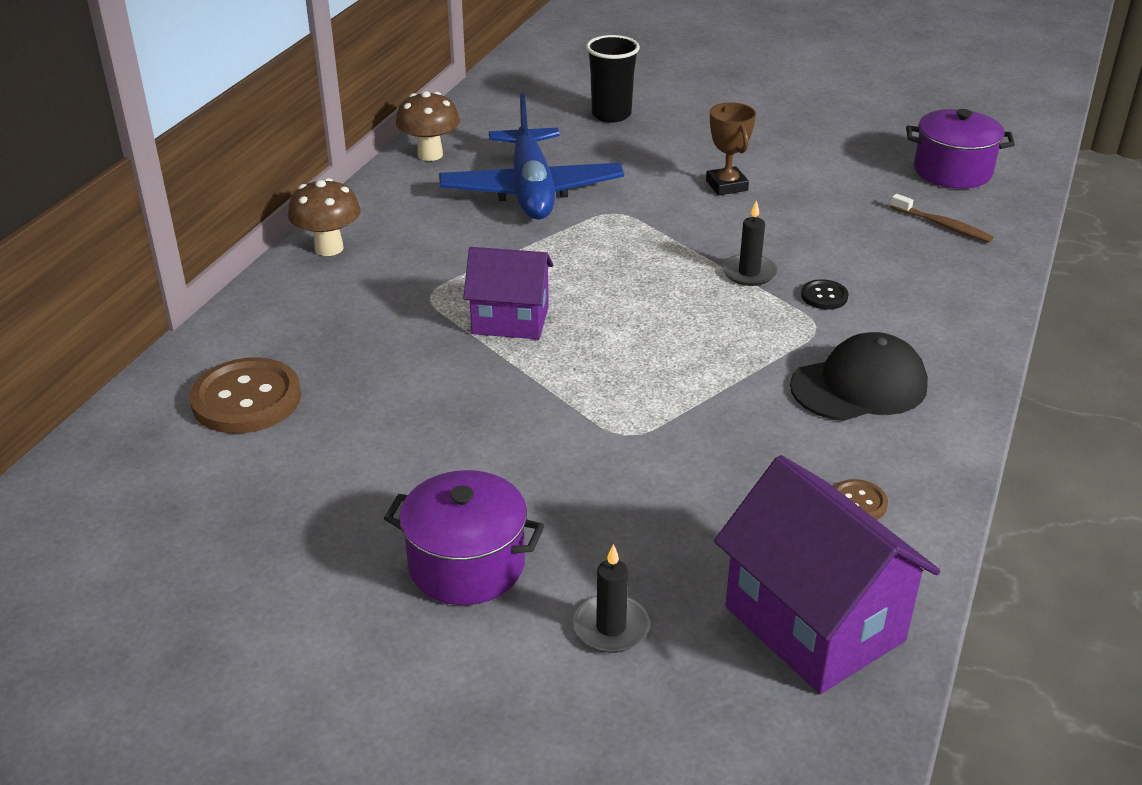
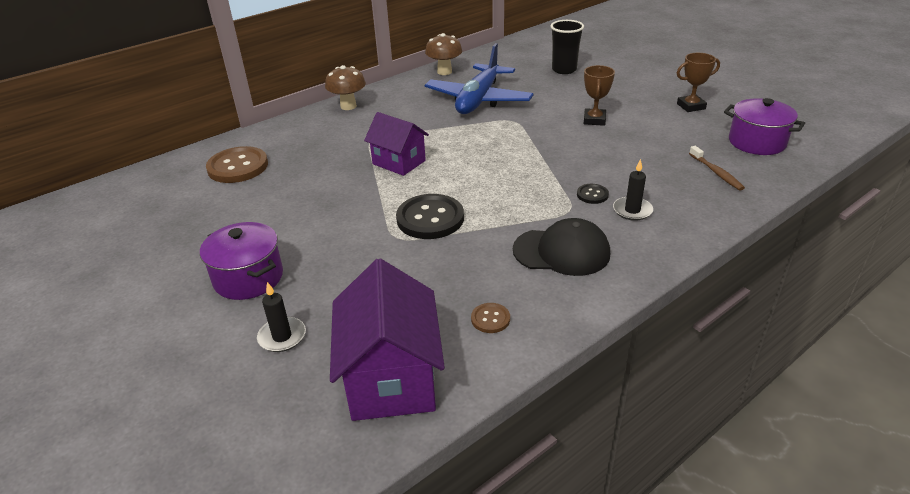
camera: 30 degrees right, 0 degrees up
black candle [722,200,777,286] -> black candle moved to [613,159,653,221]
none -> black button [396,194,464,239]
none -> brown trophy [677,53,720,112]

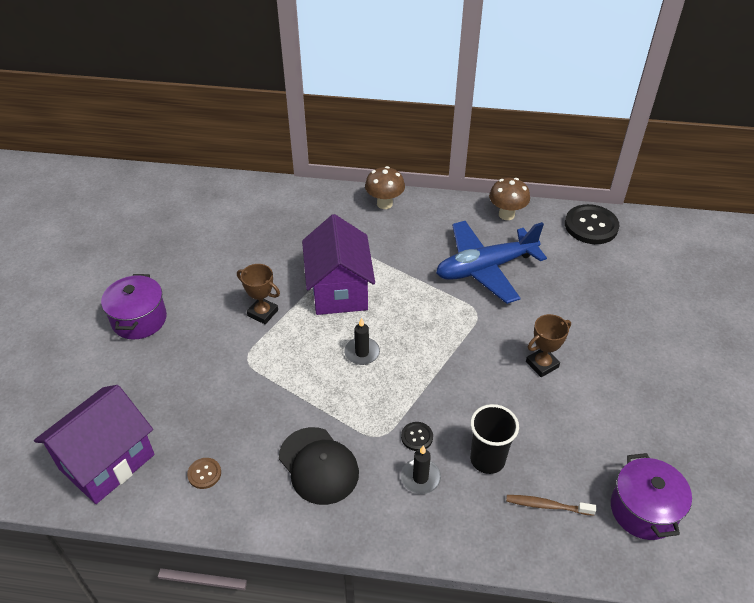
camera: 45 degrees right, 10 degrees up
brown button [206,146,268,183] -> none
black candle [257,282,306,352] -> black candle moved to [344,318,380,365]
purple house [364,112,429,176] -> purple house [302,214,375,315], size x1.54
black button [396,194,464,239] -> black button moved to [565,204,619,244]
black cup [550,20,584,74] -> black cup moved to [470,404,519,474]
brown trophy [677,53,720,112] -> brown trophy moved to [237,264,280,324]
brown toothbrush [689,146,745,191] -> brown toothbrush turned 75 degrees clockwise [506,495,596,516]

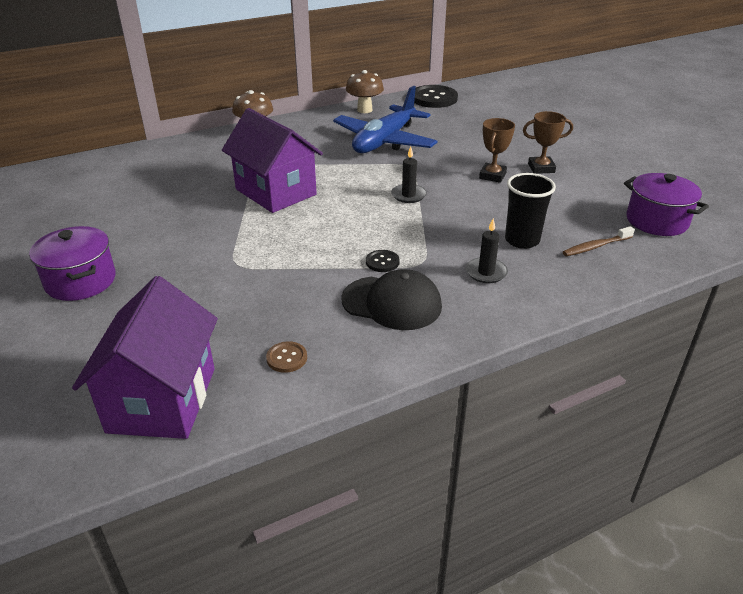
camera: 35 degrees left, 10 degrees down
brown trophy [237,264,280,324] -> brown trophy moved to [523,111,573,174]
black candle [344,318,380,365] -> black candle moved to [391,146,427,203]
black button [401,422,433,451] -> black button moved to [366,250,400,272]

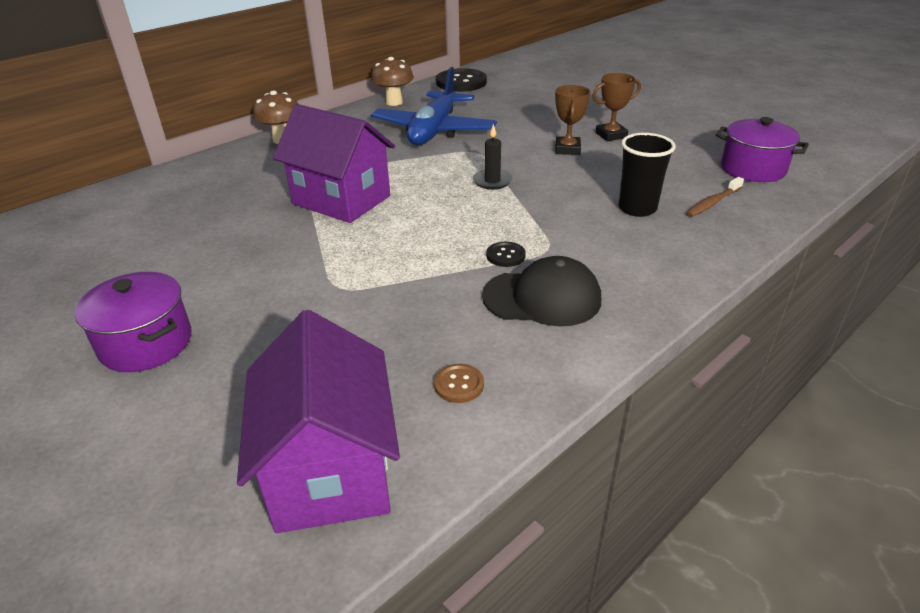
camera: 15 degrees left, 0 degrees up
black candle [466,218,508,283] -> none

